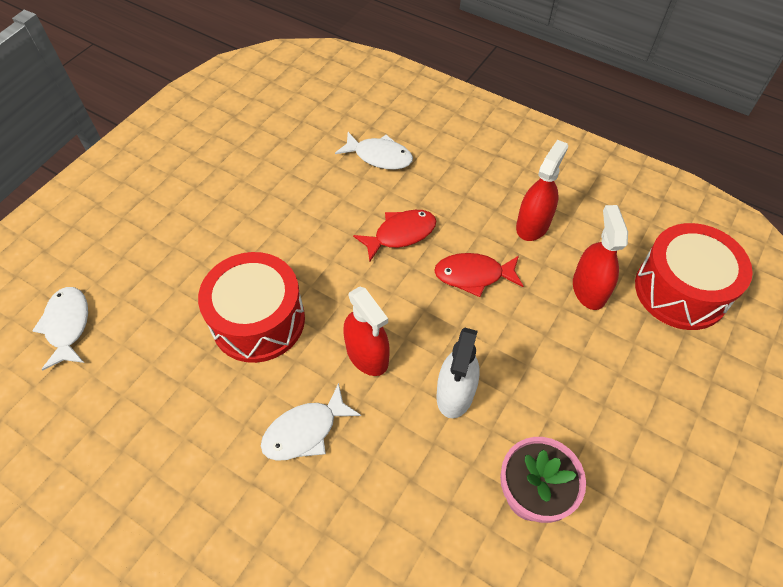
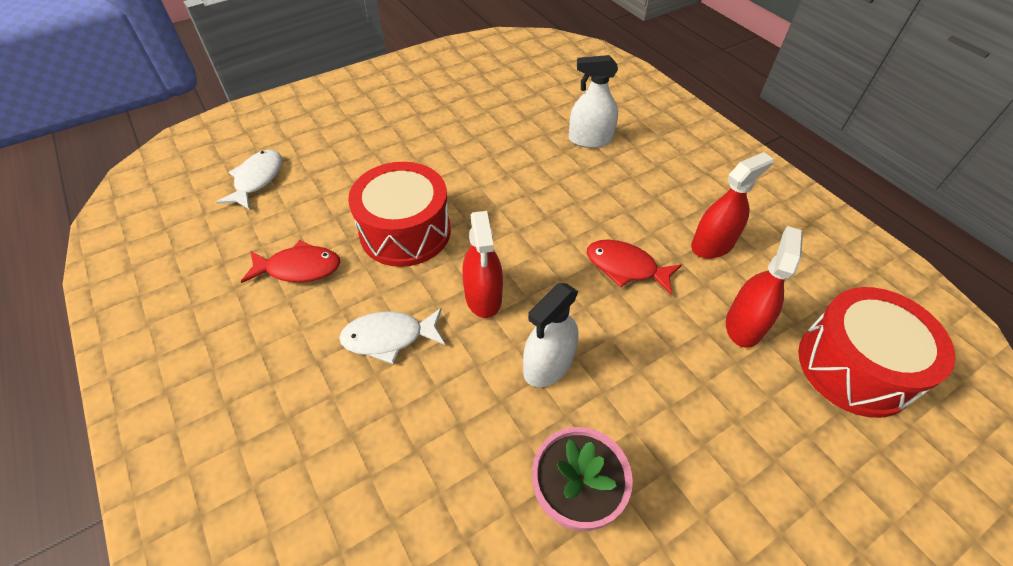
camera: 25 degrees right, 5 degrees down
white fish [335,132,413,170] -> white spray bottle [569,55,618,148]
red fish [353,210,436,261] -> red fish moved to [241,240,341,283]

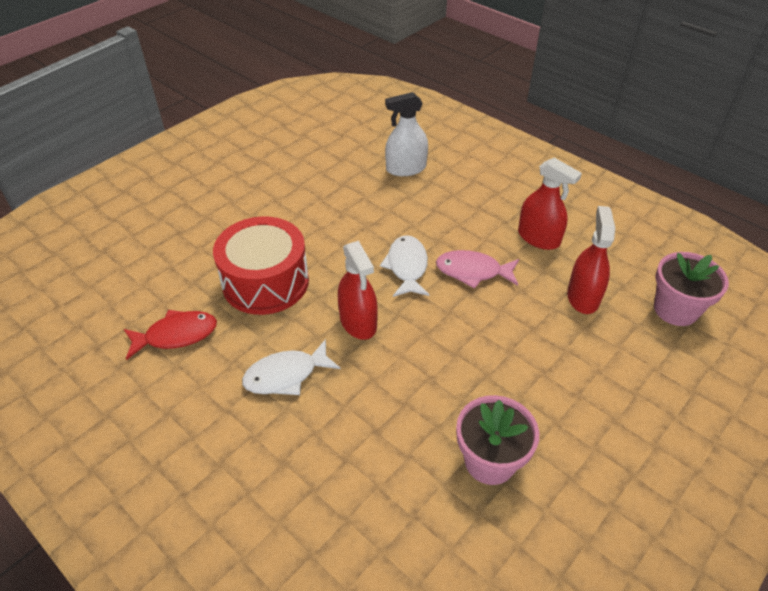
camera: 15 degrees left, 5 degrees down
white fish [216,150,282,210] -> white fish moved to [380,235,430,297]
white spray bottle [523,283,579,387] -> none
red fish [587,240,682,295] -> pink fish [436,250,519,289]
red spray bottle [691,152,774,259] -> red spray bottle turned 90 degrees clockwise [518,158,582,250]
red drum [798,287,955,418] -> pink flower pot [654,252,729,326]

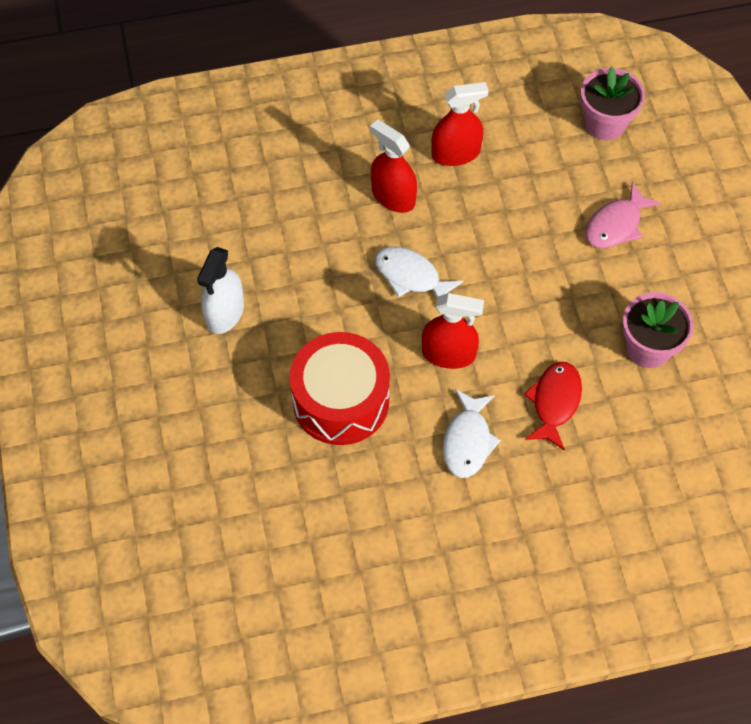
camera: 55 degrees left, 15 degrees up
red fish [124,310,217,360] -> red fish moved to [524,362,582,451]
white spray bottle [385,92,428,176] -> white spray bottle moved to [197,247,244,334]
pink fish [436,250,519,289] -> pink fish moved to [585,182,661,248]
red spray bottle [567,206,615,314] -> red spray bottle moved to [370,119,417,213]

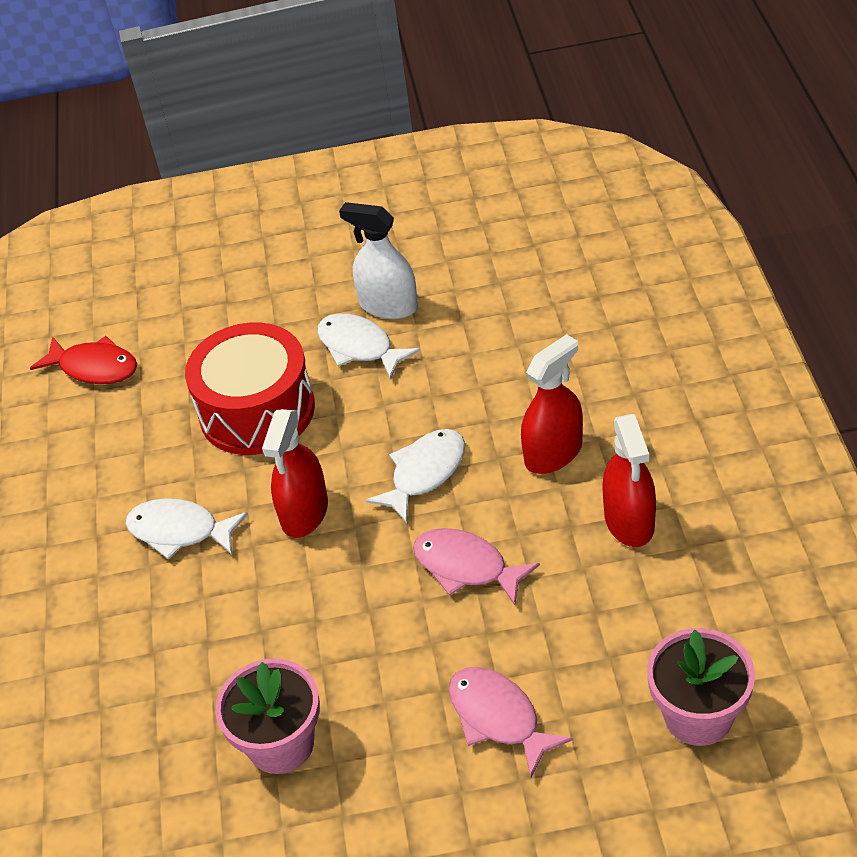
camera: 100 degrees right, 15 degrees down
red fish [524,362,582,451] -> red fish moved to [30,336,137,384]
none -> white fish [317,313,420,380]
none -> pink fish [413,528,540,605]

